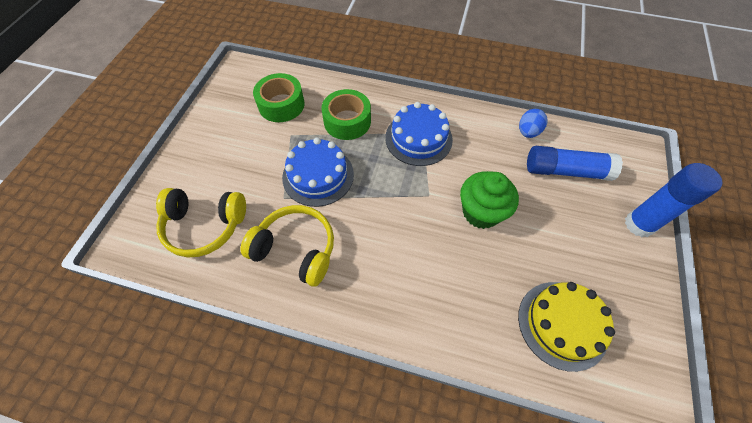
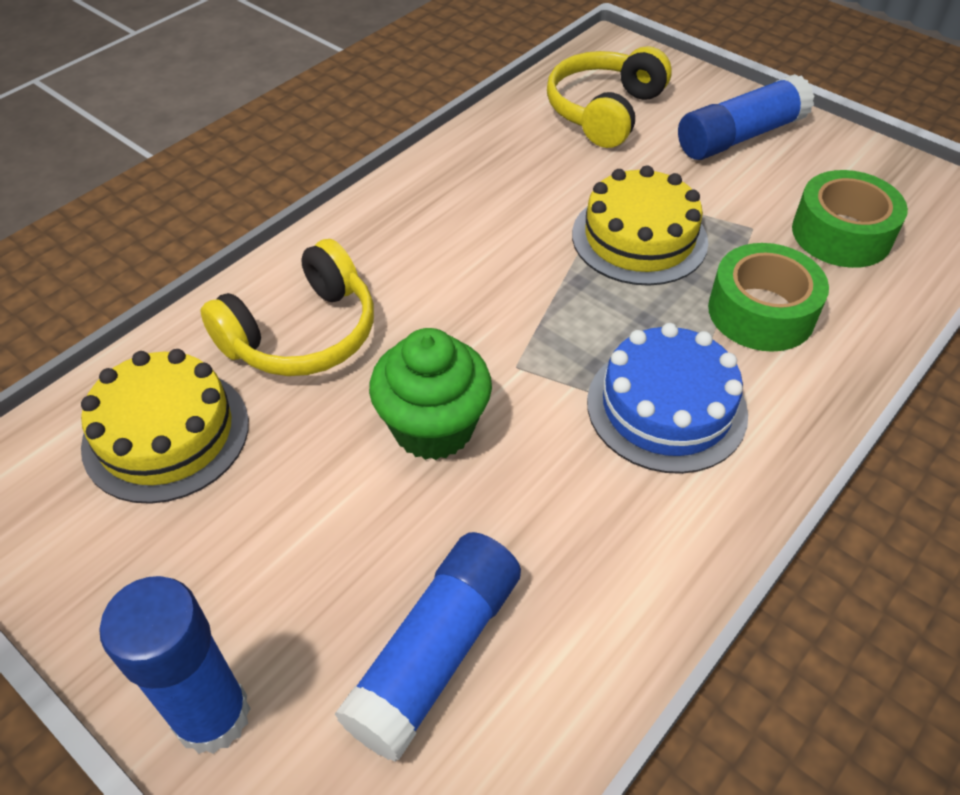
camera: 115 degrees right, 10 degrees down
yellow headphones [240,205,334,287] -> yellow headphones moved to [201,239,374,376]
blue cake [282,138,354,207] -> yellow cake [572,165,708,286]
blue egg [519,109,548,138] -> none
none -> blue glue stick [678,74,814,160]

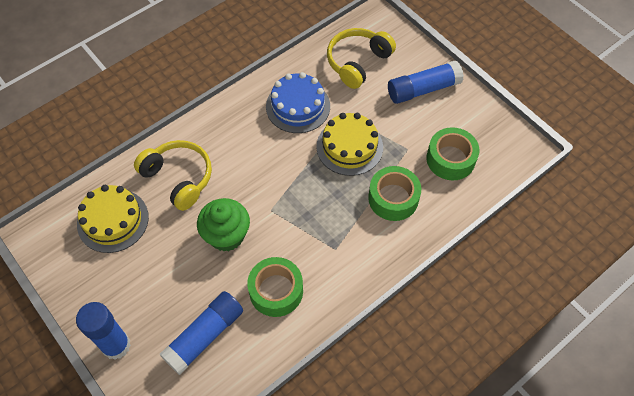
camera: 10 degrees right, 10 degrees up
yellow headphones [201,239,374,376] -> yellow headphones turned 105 degrees counterclockwise [134,140,212,211]
blue cake [587,323,748,474] -> blue cake moved to [266,72,330,133]
none -> green tape [247,257,303,317]

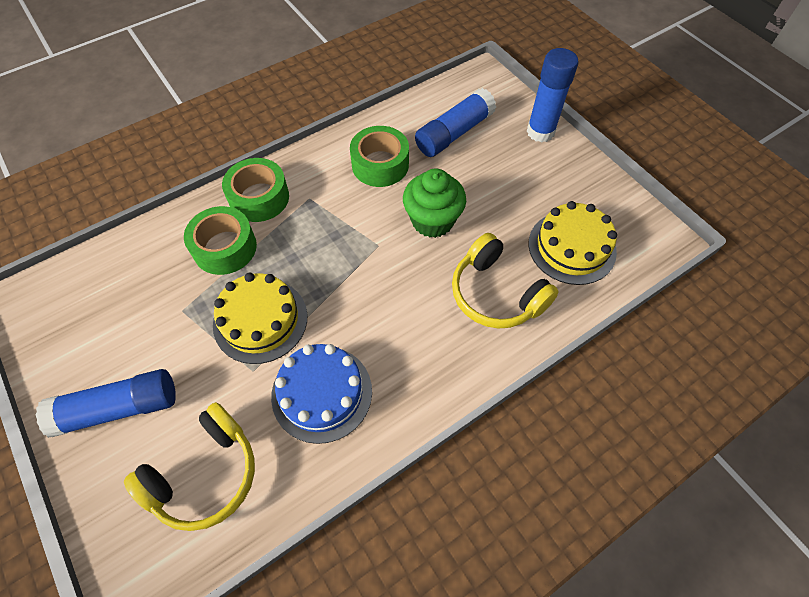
camera: 175 degrees left, 0 degrees up
green tape [426,127,479,180] -> green tape moved to [222,158,289,222]

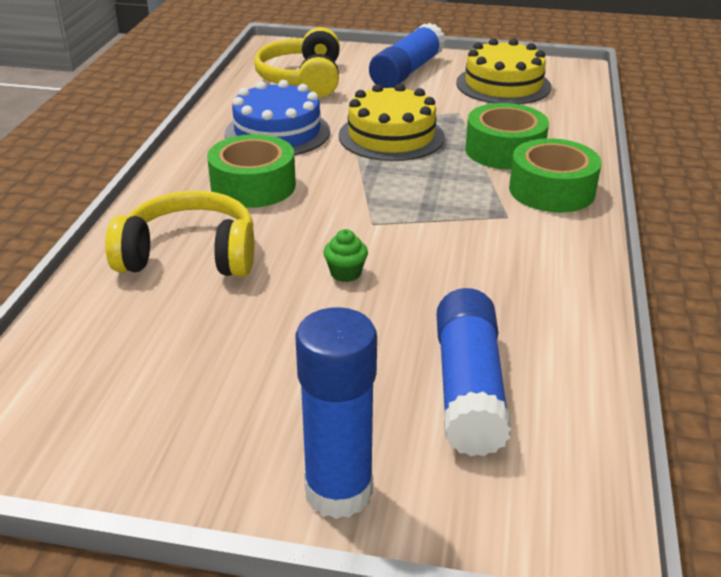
camera: 135 degrees right, 25 degrees down
green tape [350,126,409,187] -> green tape moved to [207,134,296,208]
green cupcake [403,169,466,238] -> green cupcake [323,229,368,282], size x0.45
yellow cake [529,201,617,285] -> yellow cake moved to [456,38,551,104]

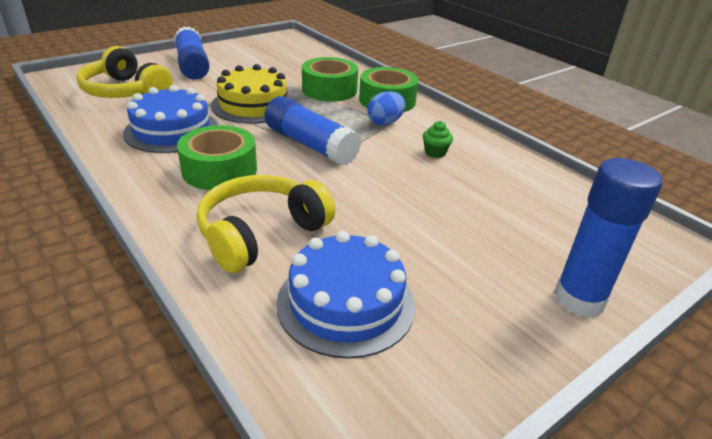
camera: 50 degrees left, 0 degrees up
green cupcake [323,229,368,282] -> green cupcake moved to [423,121,453,158]
blue glue stick [437,288,511,456] -> blue glue stick moved to [265,96,361,166]
yellow cake [456,38,551,104] -> none
none -> blue cake [277,231,415,359]
none -> blue egg [367,91,405,126]

